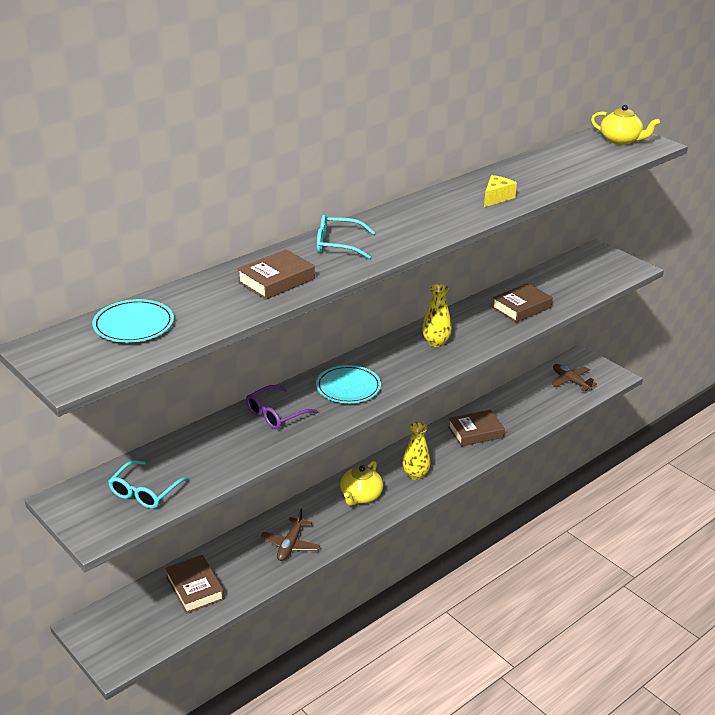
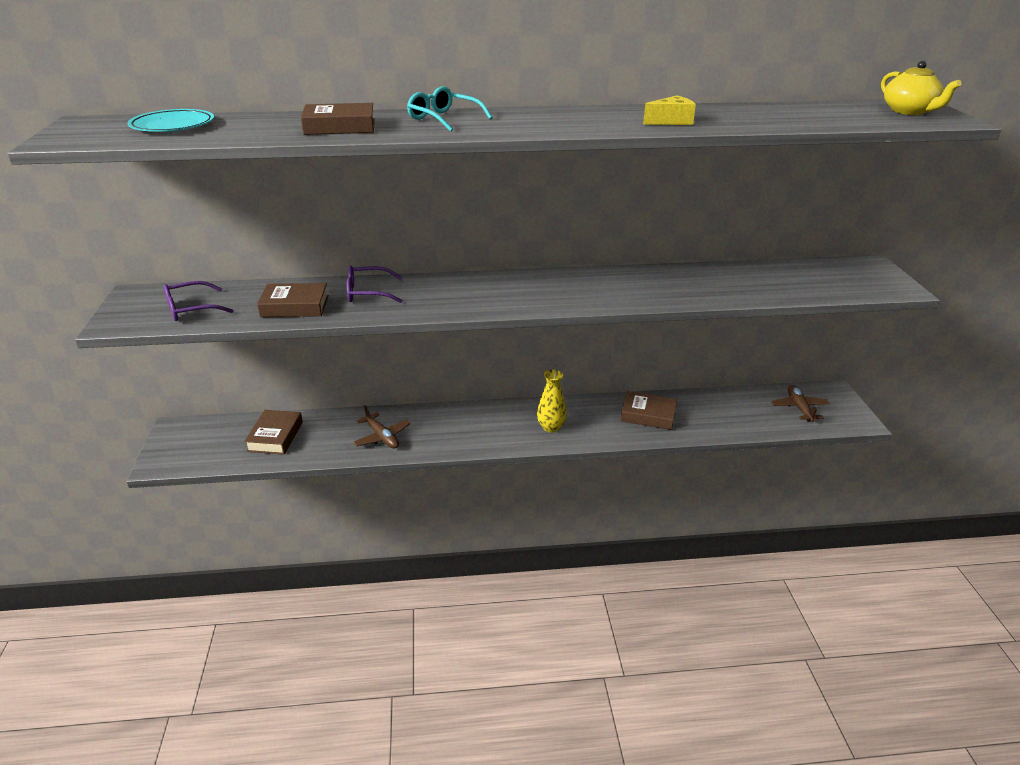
camera: 35 degrees right, 0 degrees up
turquoise glasses [108,460,190,509] -> purple glasses [163,281,233,321]
brown plane [260,509,320,561] -> brown plane turned 90 degrees counterclockwise [353,405,410,448]
turquoise plate [316,365,381,403] -> none
yellow teapot [340,461,383,506] -> none
yellow vase [422,284,452,347] -> none
brown book [492,283,553,322] -> brown book moved to [257,283,329,317]

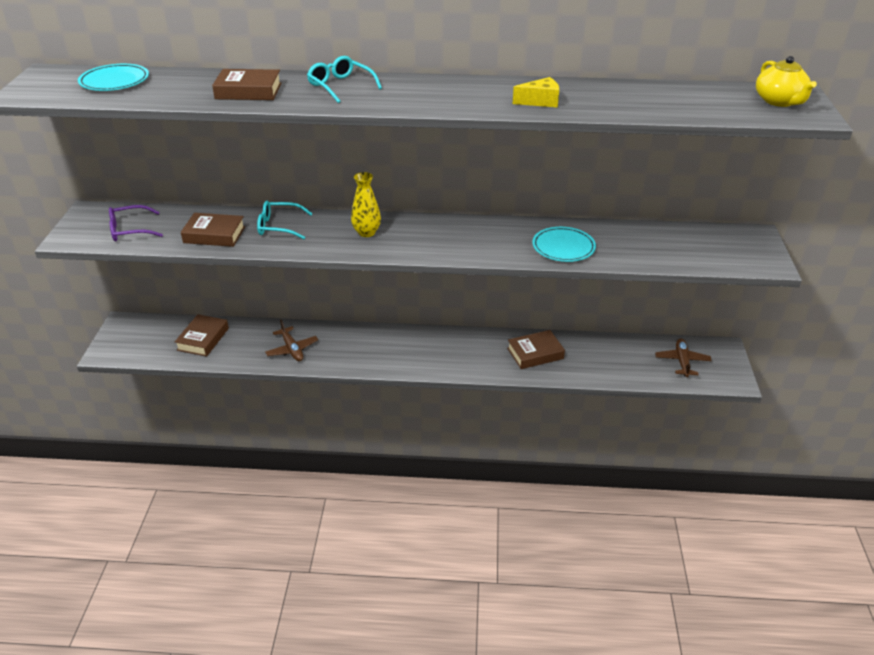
camera: 10 degrees right, 5 degrees up
purple glasses [347,265,403,303] -> turquoise glasses [257,201,313,239]
yellow vase [537,370,567,433] -> yellow vase moved to [351,172,381,237]
brown book [621,391,677,430] -> brown book turned 45 degrees counterclockwise [507,330,565,369]
none -> turquoise plate [532,227,596,262]

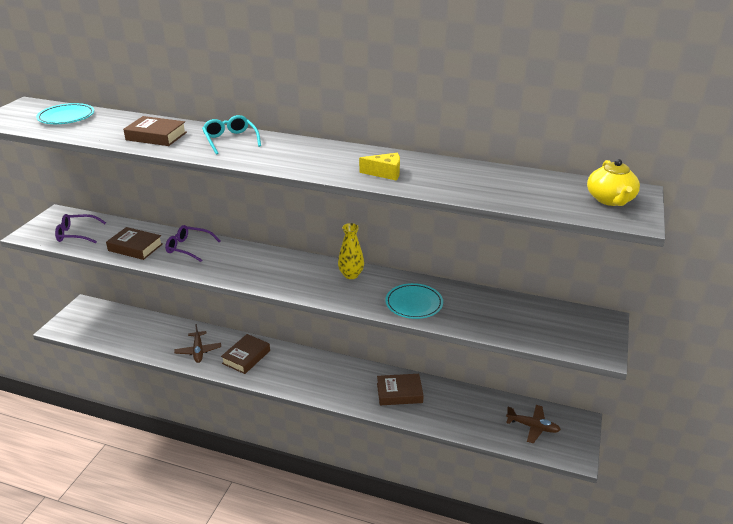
camera: 15 degrees right, 5 degrees down
brown book [175,314,229,357] -> brown book moved to [221,334,270,374]
turquoise glasses [257,201,313,239] -> purple glasses [165,225,220,262]
yellow vase [351,172,381,237] -> yellow vase moved to [338,223,364,279]
brown plane [655,338,712,377] -> brown plane turned 90 degrees clockwise [506,405,561,443]

